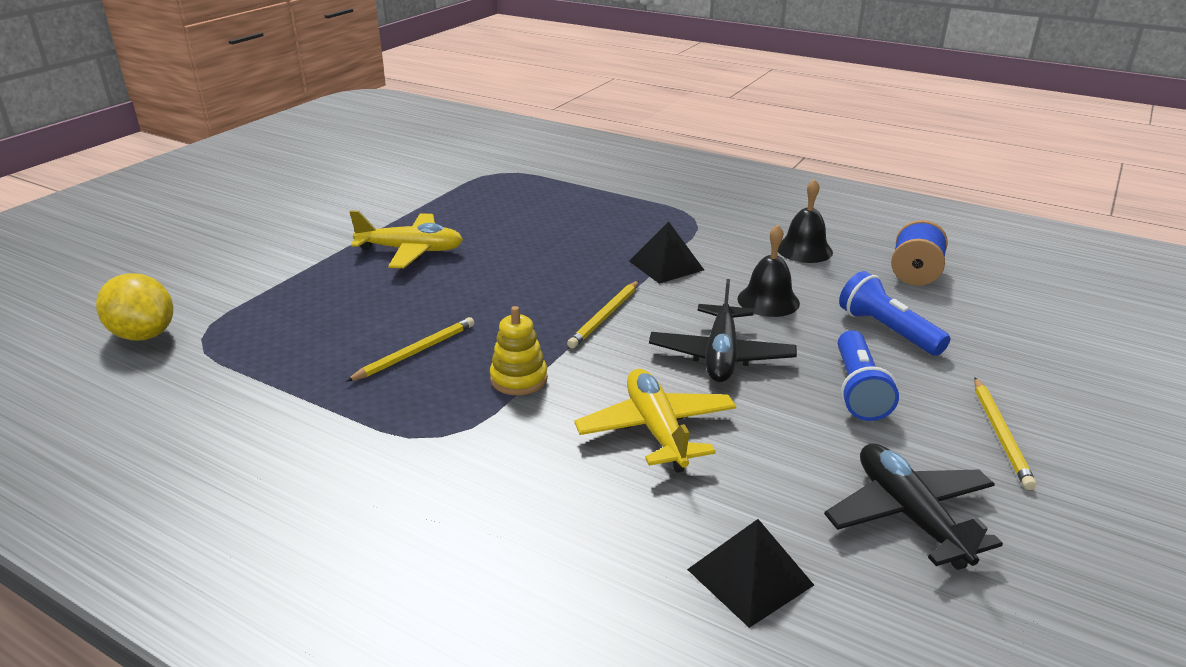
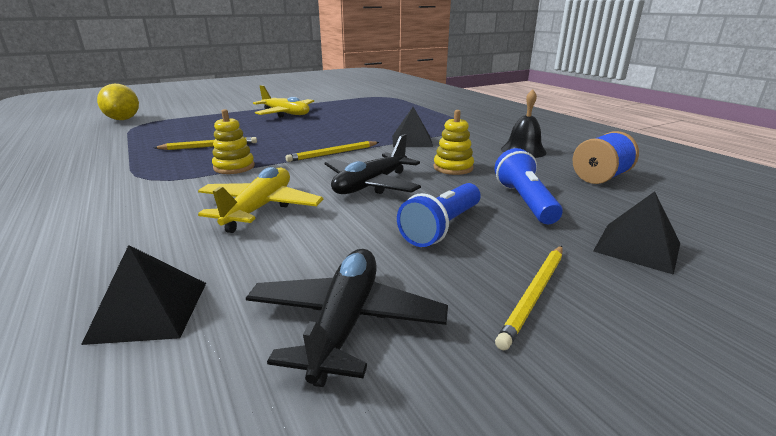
camera: 30 degrees right, 5 degrees down
black bell [737,224,800,317] -> yellow stacking toy [434,110,474,175]
none -> black pyramid [593,191,680,275]

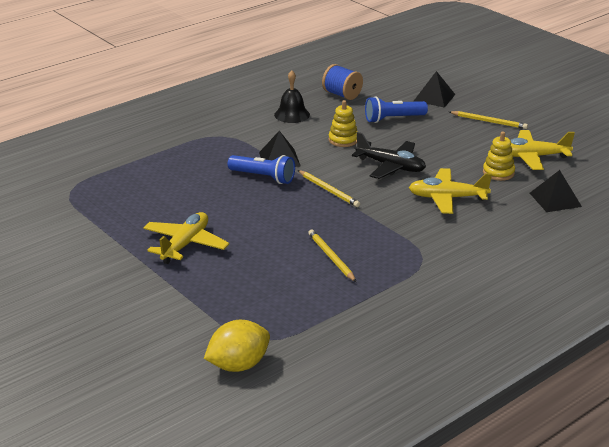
camera: 100 degrees left, 5 degrees up
yellow stacking toy [212,109,255,174] -> yellow stacking toy moved to [483,132,515,181]
black plane [246,249,448,387] -> yellow plane [511,130,575,170]
blue flashlight [397,183,481,247] -> blue flashlight moved to [228,155,295,184]

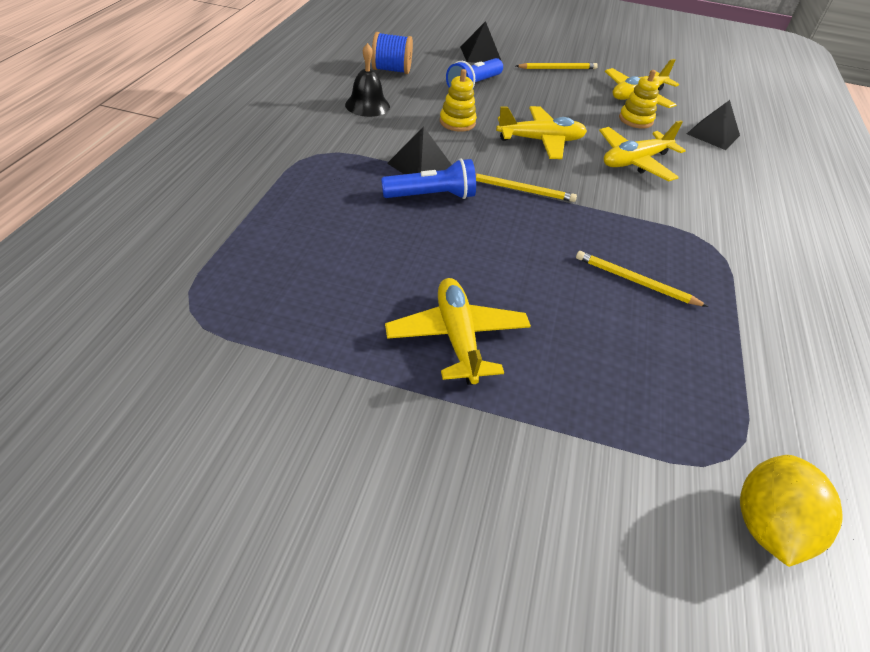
camera: 40 degrees left, 15 degrees up
black plane [352,132,426,179] -> yellow plane [496,106,587,159]

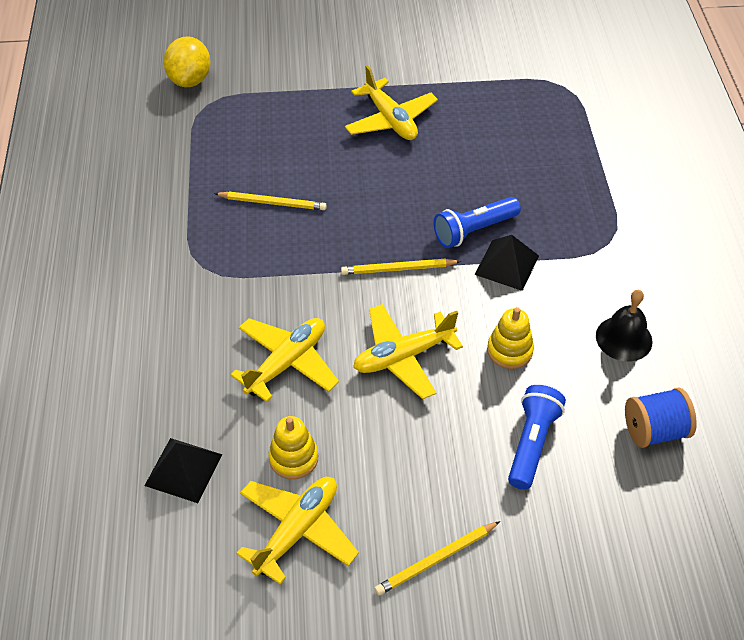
camera: 165 degrees right, 5 degrees up
black pyramid [460,21,501,62] -> none

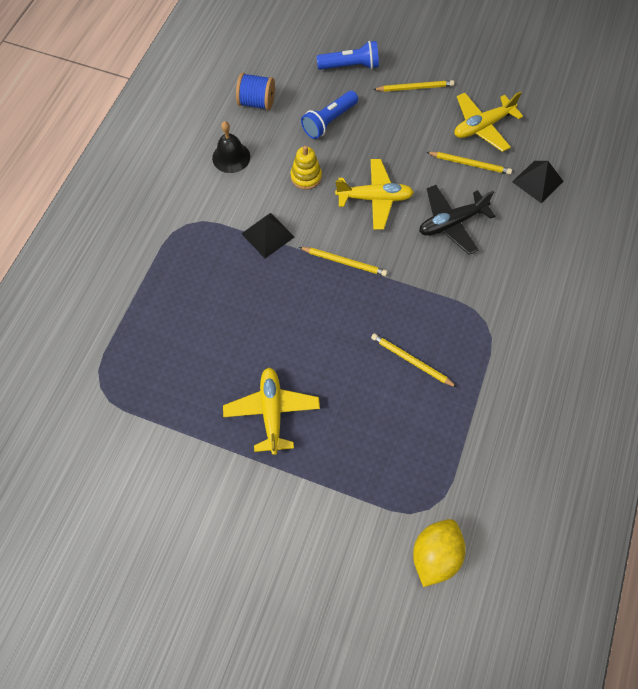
camera: 155 degrees left, 15 degrees up
yellow plane [230,318,339,402] -> black plane [419,185,495,254]
yellow stacking toy [268,416,318,479] -> yellow pencil [426,152,512,175]
blue flashlight [434,197,521,248] -> blue flashlight moved to [317,41,379,70]

